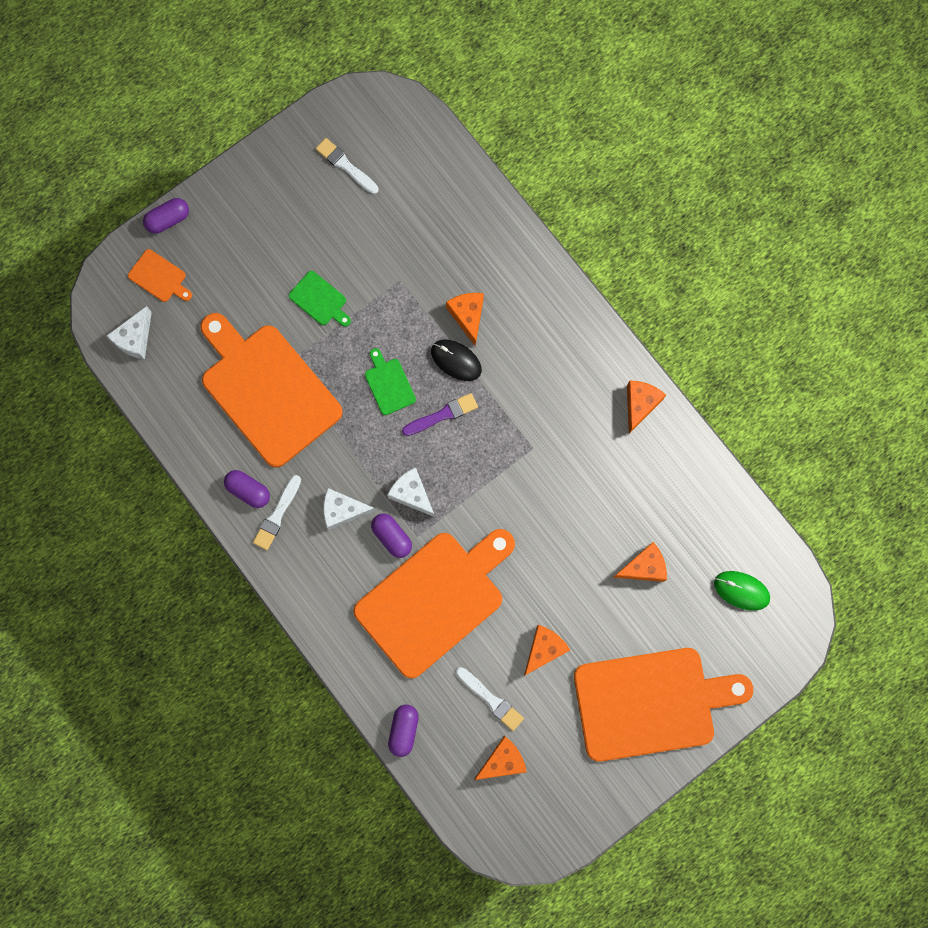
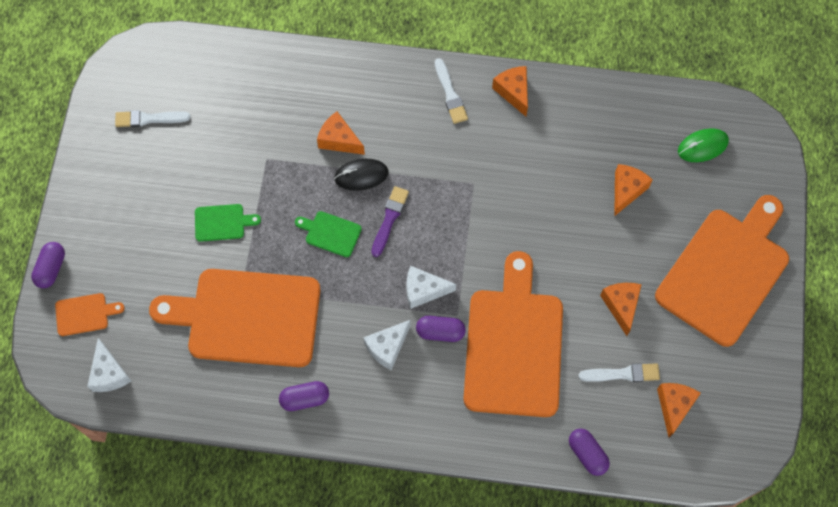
camera: 45 degrees left, 10 degrees down
white brush [253,475,301,550] -> white brush moved to [435,58,468,124]

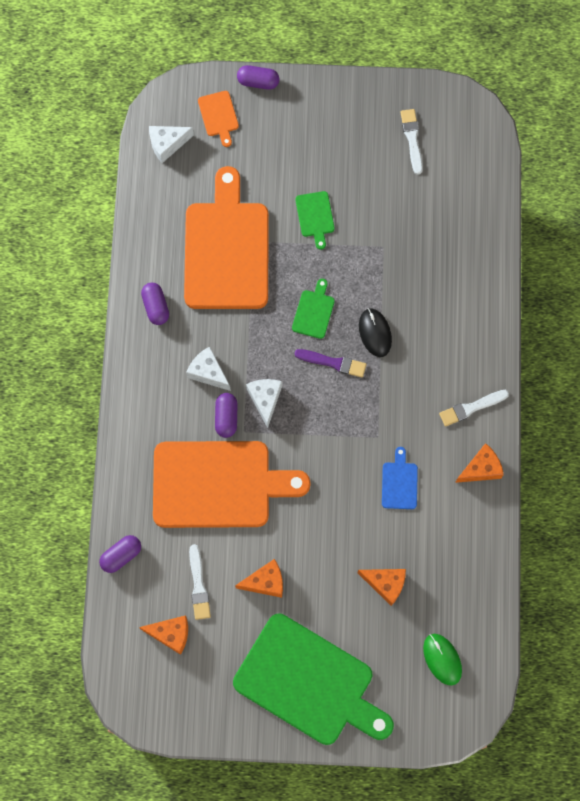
camera: 85 degrees right, 5 degrees up
orange cheese [317,112,365,155] -> none
orange cutting board [655,195,789,347] -> green cutting board [233,613,394,745]
none -> blue cutting board [382,447,418,509]

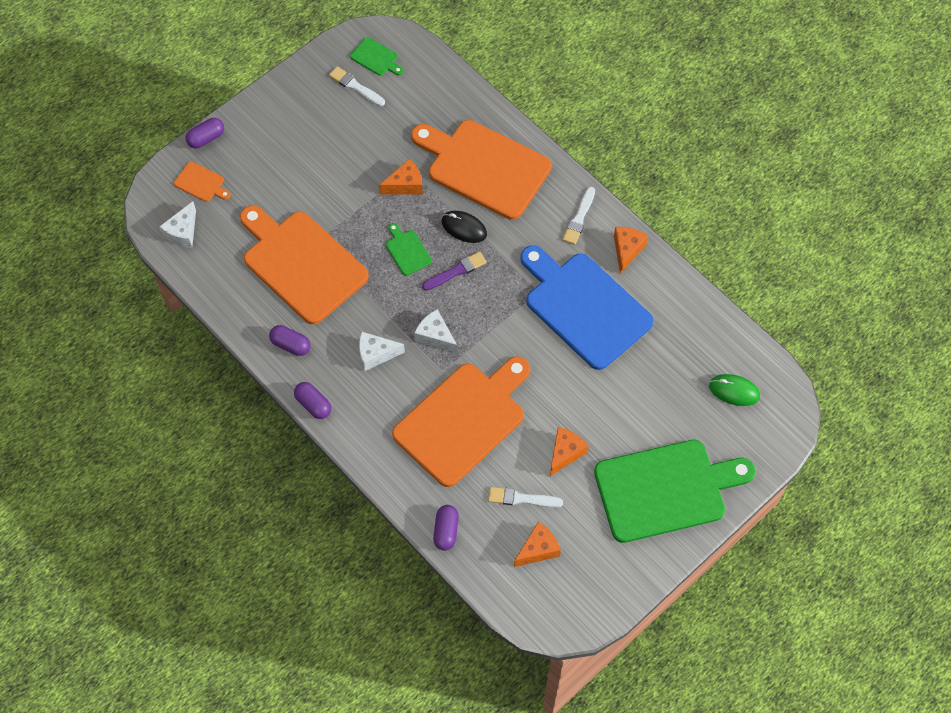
camera: 45 degrees left, 10 degrees down
white brush [189,544,211,620] -> white brush turned 150 degrees clockwise [488,487,563,508]
purple capsule [215,393,237,438] -> purple capsule moved to [294,382,331,419]
green cutting board [295,191,335,250] -> green cutting board moved to [350,37,403,76]
orange cheese [357,569,406,606] -> orange cheese moved to [379,159,423,194]
blue cutting board [382,447,418,509] -> blue cutting board [520,245,654,370], size x2.48
none -> orange cutting board [411,120,552,220]

